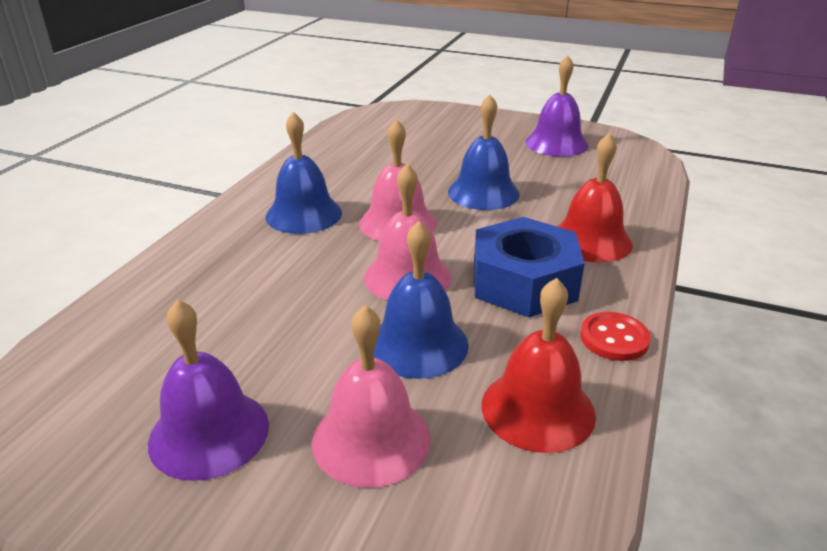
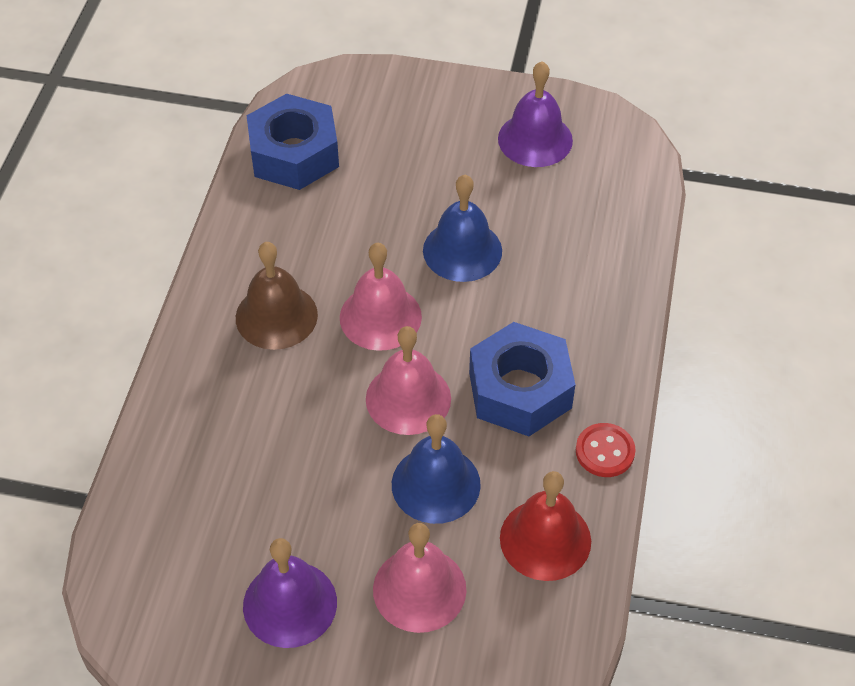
camera: 10 degrees left, 20 degrees up
blue bell [266,112,342,234] -> brown bell [236,242,318,350]
red bell [557,133,633,263] -> none
none -> blue nut [246,93,339,190]

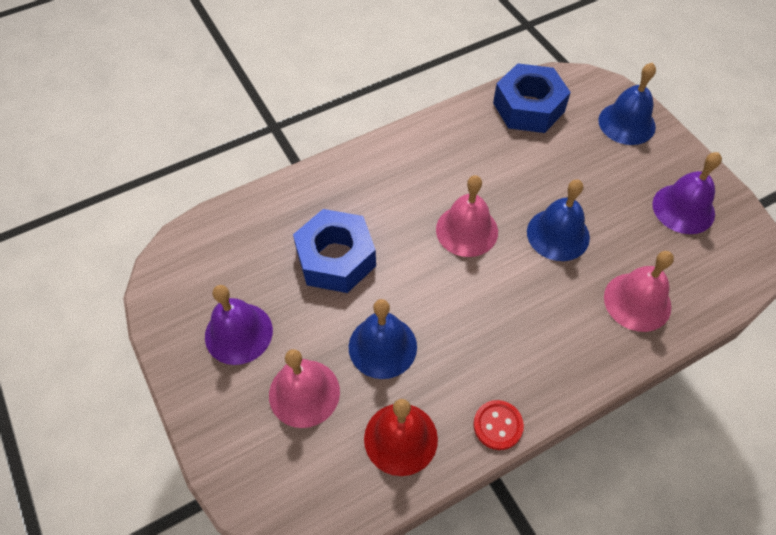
camera: 50 degrees right, 5 degrees up
brown bell [236,242,318,350] -> none
pink bell [366,326,451,435] -> pink bell moved to [604,251,674,332]
blue nut [469,322,575,436] -> blue nut moved to [293,209,376,293]
none -> blue bell [598,62,656,145]

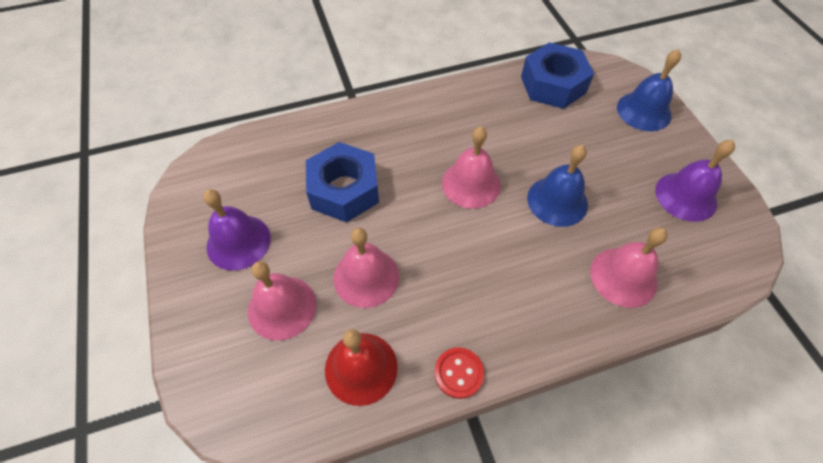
camera: 10 degrees right, 0 degrees up
blue bell [349,299,417,379] -> pink bell [333,228,399,308]

